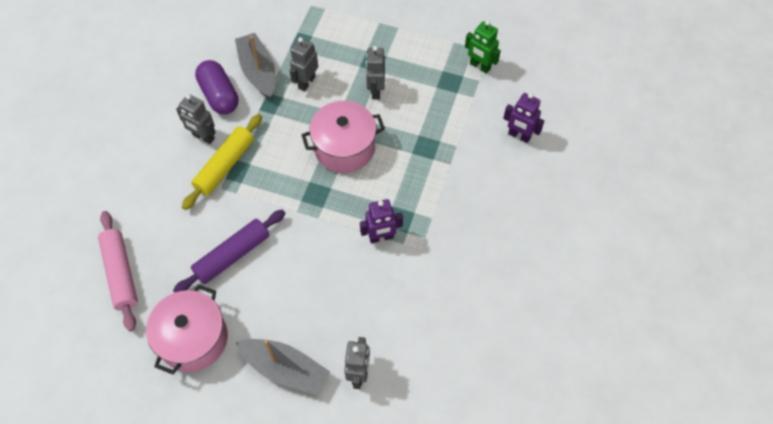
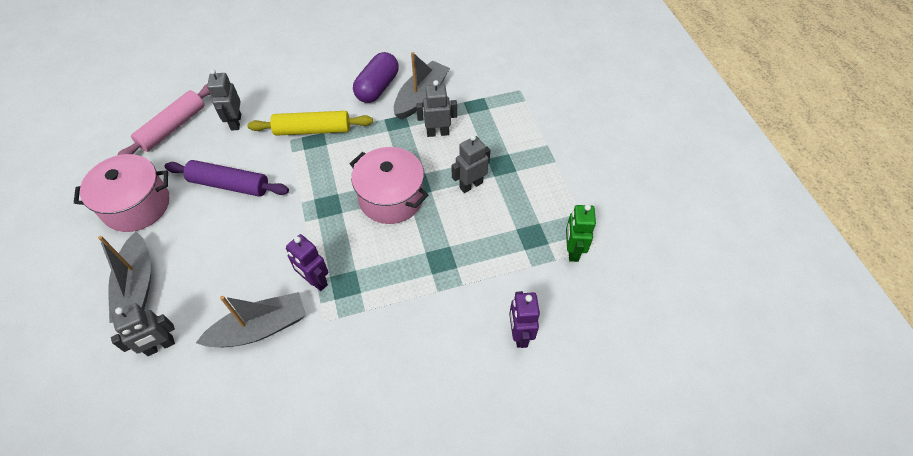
camera: 55 degrees right, 5 degrees down
grey robot [176,94,216,144] -> grey robot moved to [207,69,241,131]
none -> grey boat [196,292,306,347]

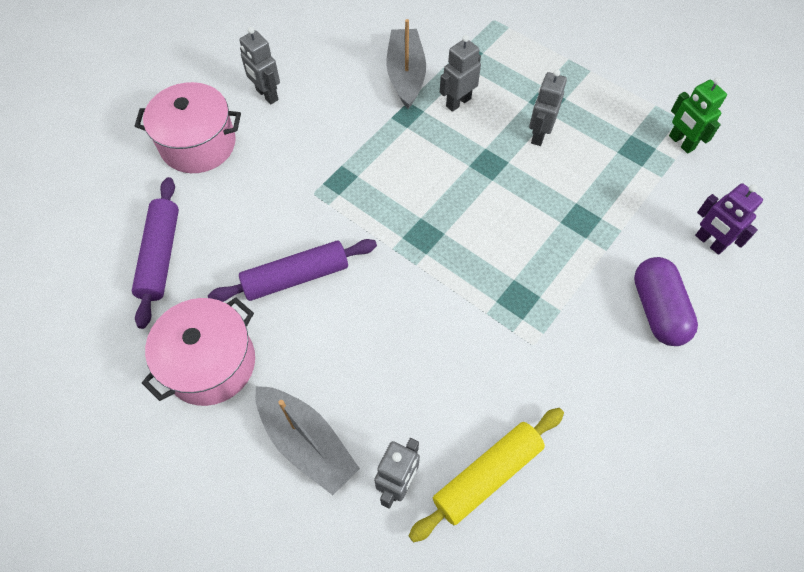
camera: 35 degrees left, 5 degrees up
pink rolling pin [118,84,210,155] -> purple rolling pin [132,177,179,329]
grey boat [196,292,306,347] -> none
grey robot [207,69,241,131] -> grey robot moved to [239,27,280,104]
yellow rolling pin [247,111,373,136] -> yellow rolling pin moved to [409,408,564,543]
purple robot [286,234,328,291] -> none
pink pot [350,147,428,224] -> pink pot moved to [135,82,241,173]
purple capsule [353,52,399,103] -> purple capsule moved to [634,257,698,346]

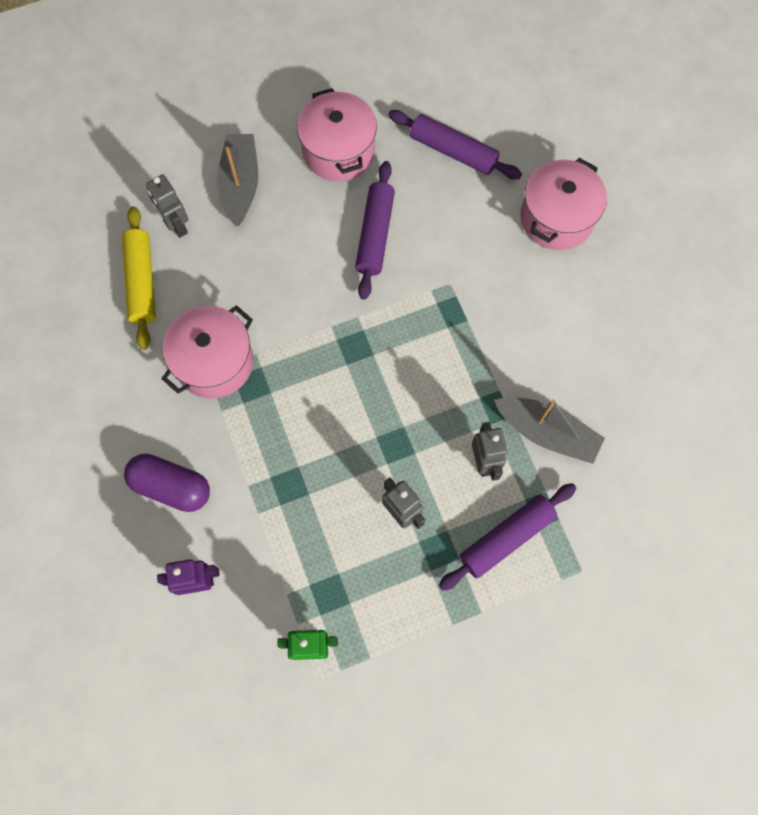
camera: 120 degrees right, 10 degrees up
grey robot [239,27,280,104] -> none
grey boat [255,386,360,495] -> grey boat turned 105 degrees clockwise [217,134,258,226]
none -> pink pot [161,305,253,399]
none -> purple rolling pin [439,483,576,591]

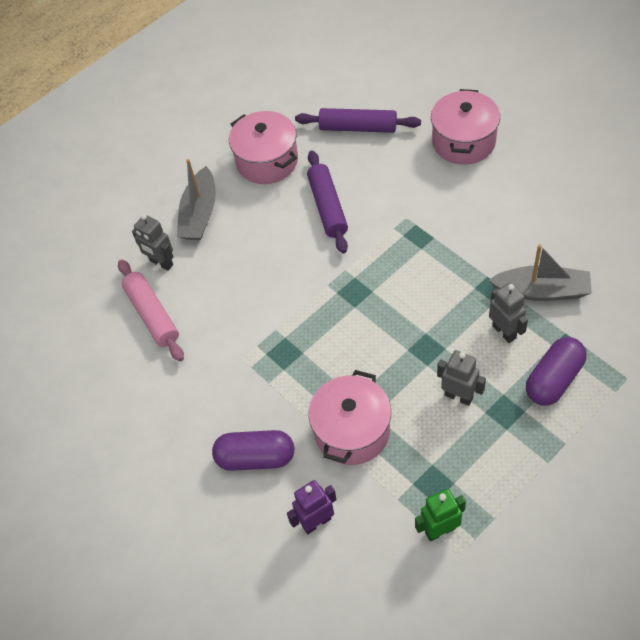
camera: 15 degrees left, 15 degrees down
yellow rolling pin [122,206,156,350] -> pink rolling pin [118,259,184,362]
pink pot [161,305,253,399] -> pink pot moved to [308,370,391,465]
grey boat [217,134,258,226] -> grey boat turned 150 degrees counterclockwise [177,159,216,240]
purple rolling pin [439,483,576,591] -> purple capsule [526,337,586,406]

